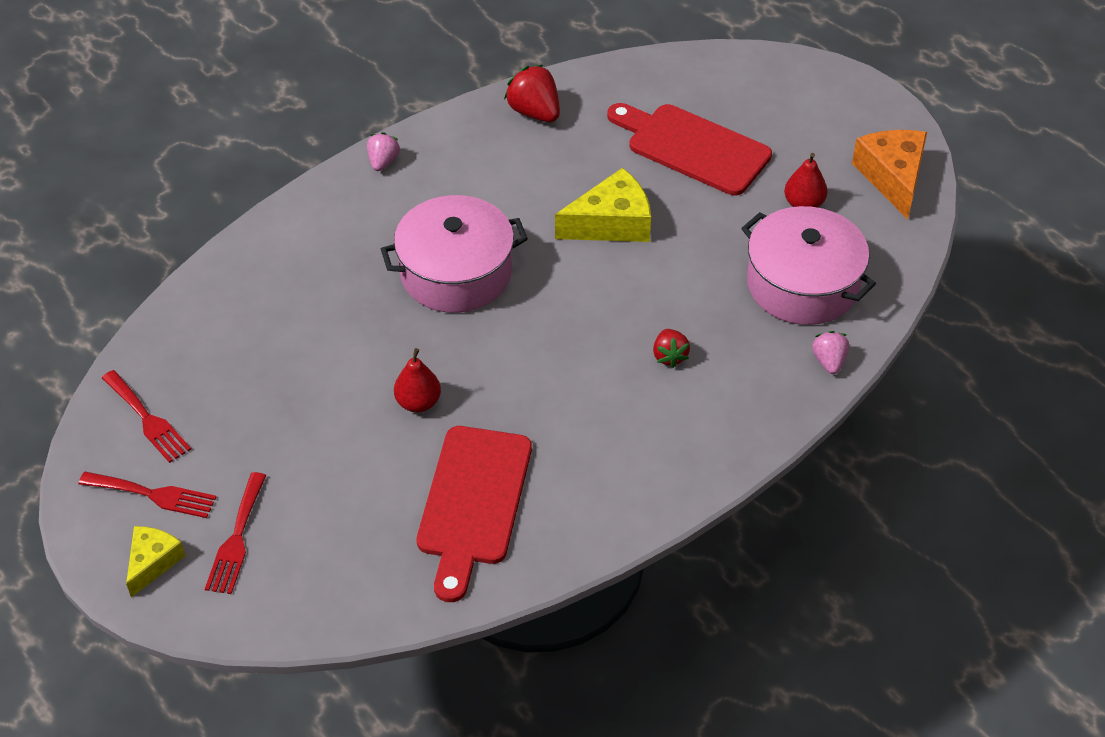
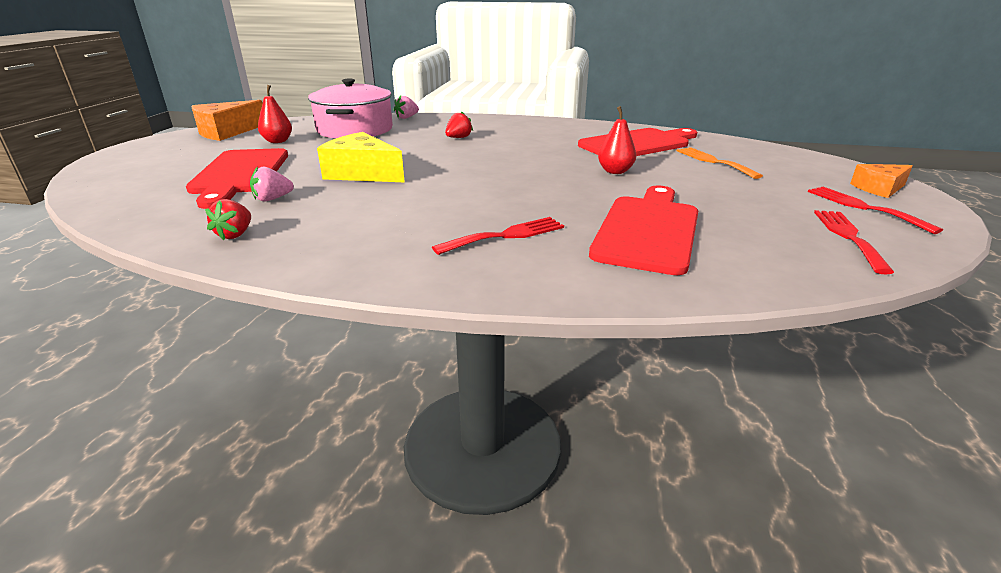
camera: 130 degrees left, 20 degrees down
yellow cheese [126,526,185,597] -> orange cheese [850,164,913,198]
red fork [205,472,266,594] -> red fork moved to [432,217,564,255]
pink strawberry [367,132,400,171] -> pink strawberry moved to [250,167,294,201]
pink pot [381,195,528,313] -> none
red strawberry [504,65,560,122] -> red strawberry [205,199,251,240], size x0.62
none -> red cutting board [589,185,698,275]
none -> orange fork [677,147,763,179]

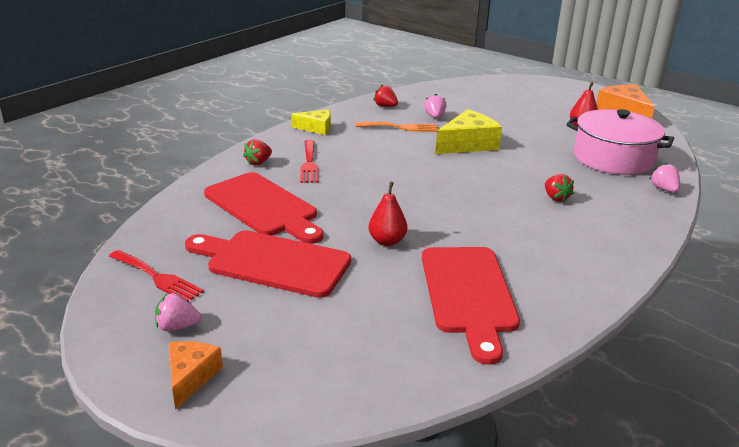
camera: 115 degrees right, 0 degrees up
red cutting board [186,148,288,209] -> red cutting board moved to [185,230,351,298]
orange fork [677,147,763,179] -> orange fork moved to [356,122,438,132]
red fork [808,187,943,234] -> pink strawberry [155,293,201,331]
none -> red strawberry [243,139,272,166]
none -> yellow cheese [291,109,331,135]

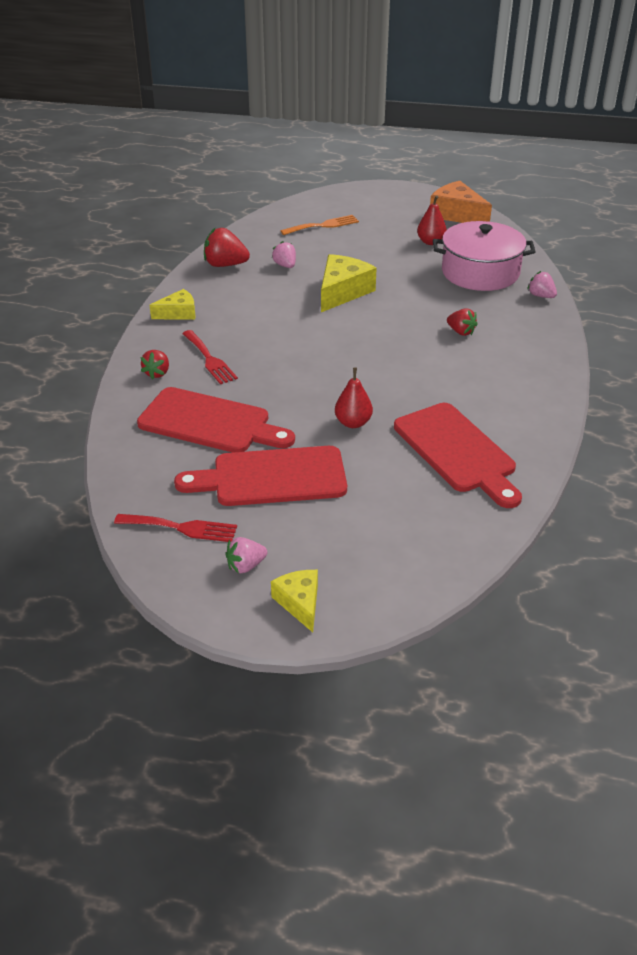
camera: 25 degrees left, 10 degrees up
orange cheese [169,341,223,410] -> yellow cheese [271,570,318,632]
orange fork [356,122,438,132] -> orange fork moved to [281,215,359,235]
red strawberry [373,85,398,107] -> red strawberry [204,228,250,267], size x1.60

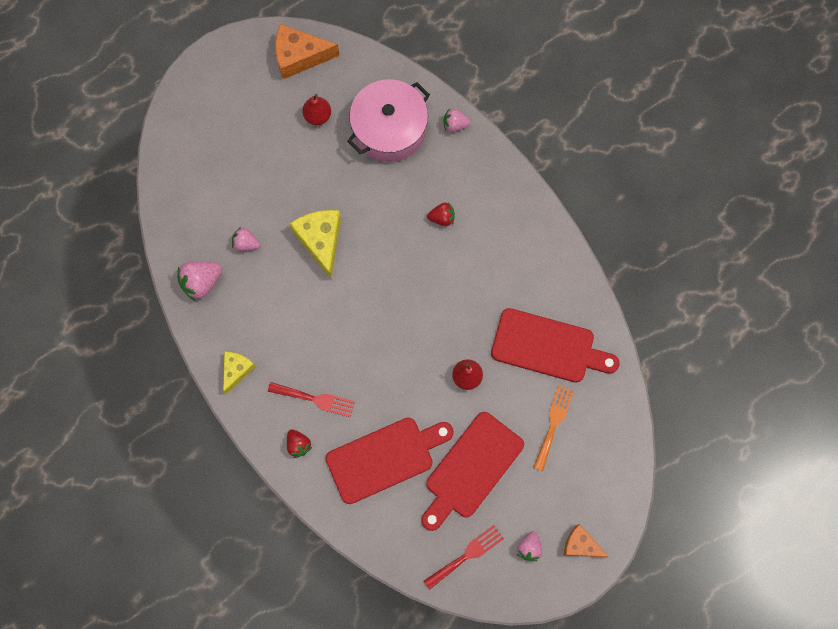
camera: 45 degrees left, 35 degrees up
red strawberry [204,228,250,267] -> pink strawberry [177,261,222,301]
yellow cheese [271,570,318,632] -> orange cheese [564,524,608,557]
orange fork [281,215,359,235] -> orange fork moved to [533,385,574,471]

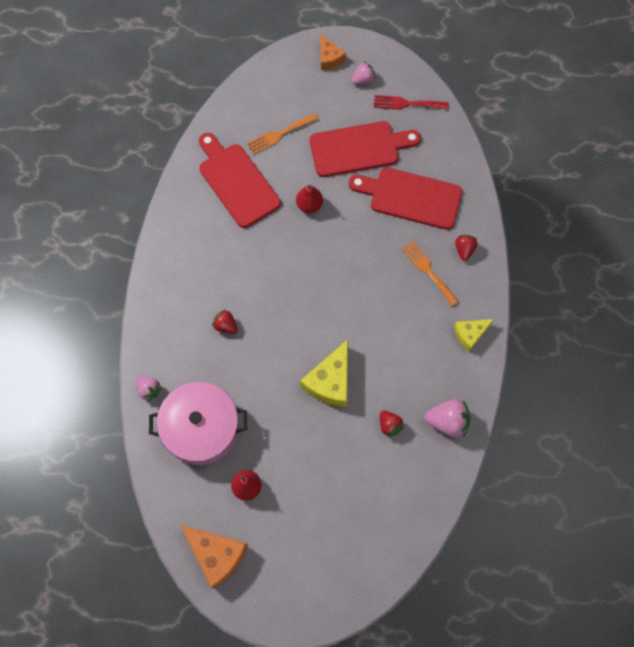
camera: 140 degrees left, 5 degrees down
pink strawberry [232,227,260,251] -> red strawberry [380,411,404,437]
red fork [268,382,355,417] -> orange fork [401,240,459,307]

